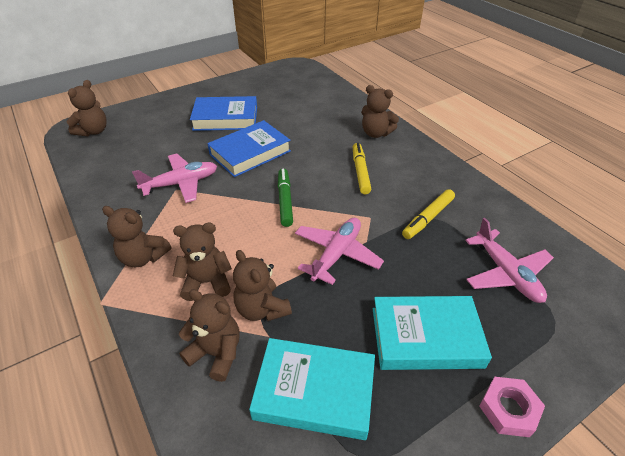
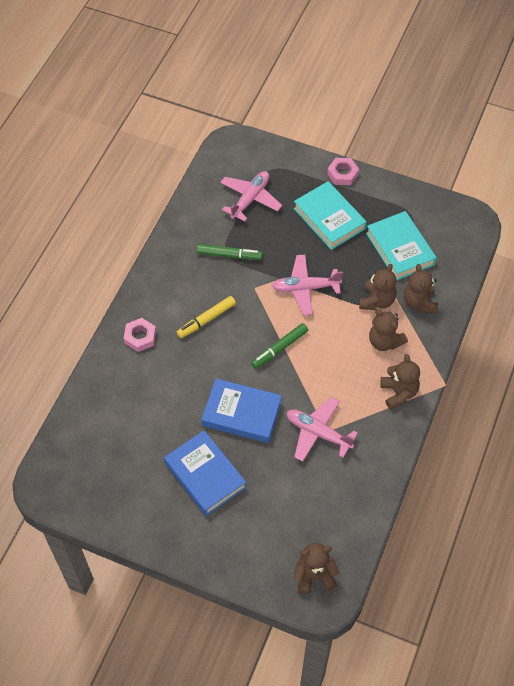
camera: 125 degrees left, 15 degrees up
brown teddy bear [361,85,399,138] -> pink nut [124,318,156,352]
yellow marker [402,189,455,239] -> green marker [197,244,262,260]

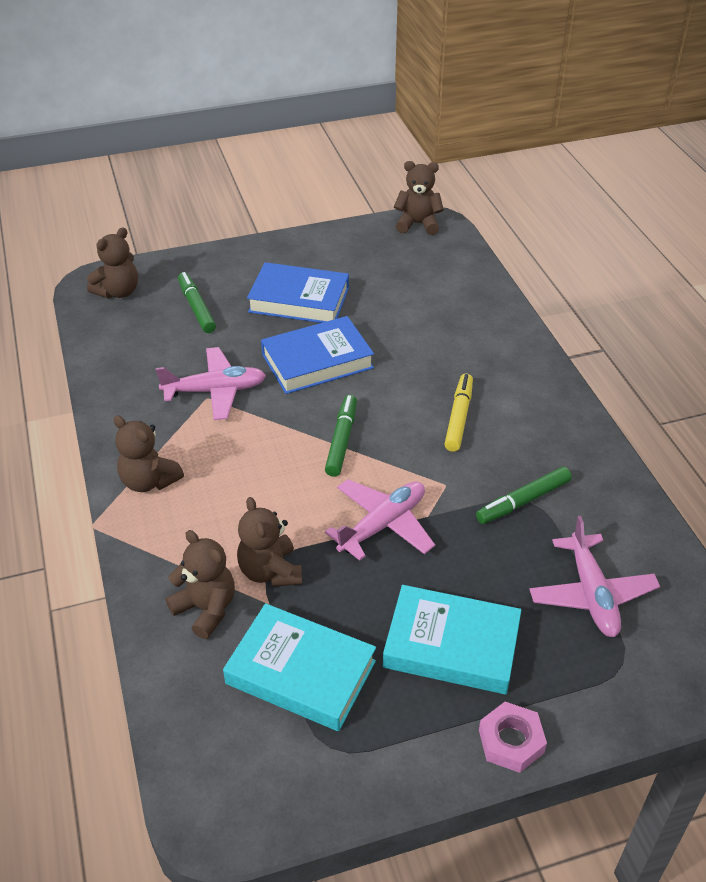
camera: 140 degrees right, 15 degrees down
pink nut [124,318,156,352] -> none
brown teddy bear [369,309,408,351] -> brown teddy bear moved to [394,161,444,235]
none -> green marker [178,272,216,333]

